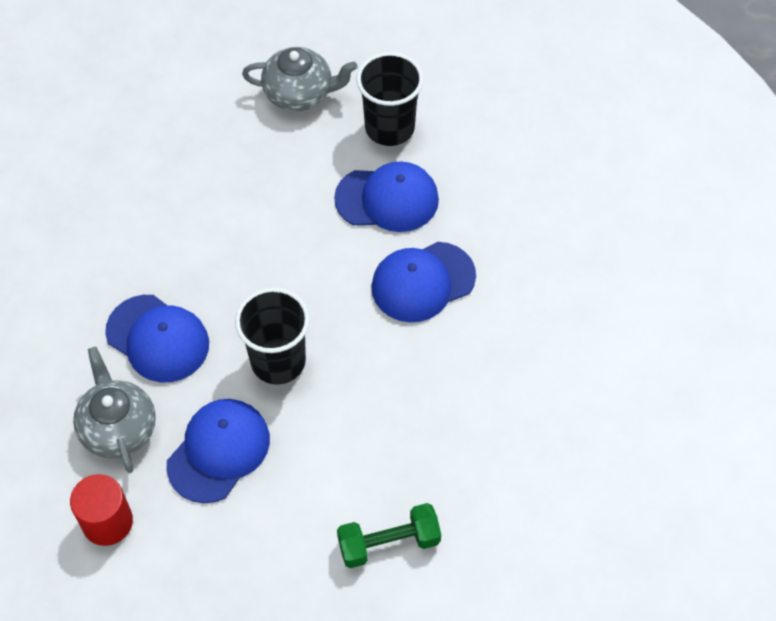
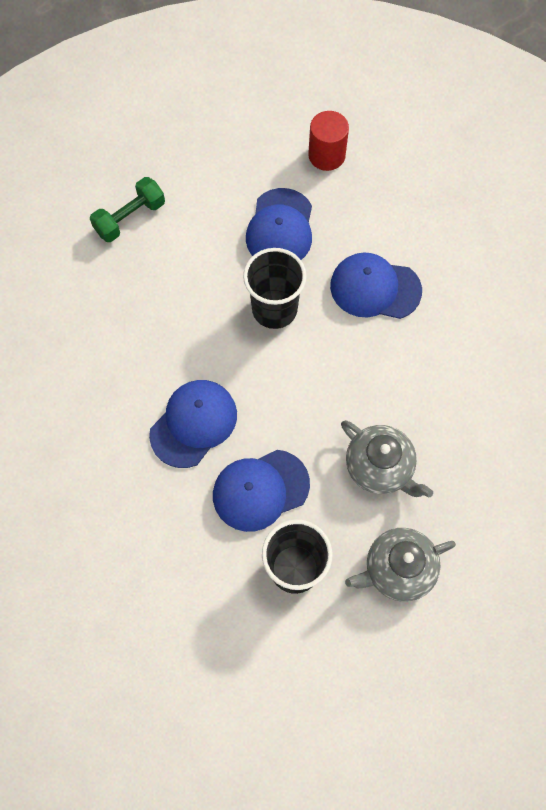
camera: 155 degrees right, 10 degrees up
grey teapot [73,347,156,473] -> grey teapot moved to [341,420,433,497]

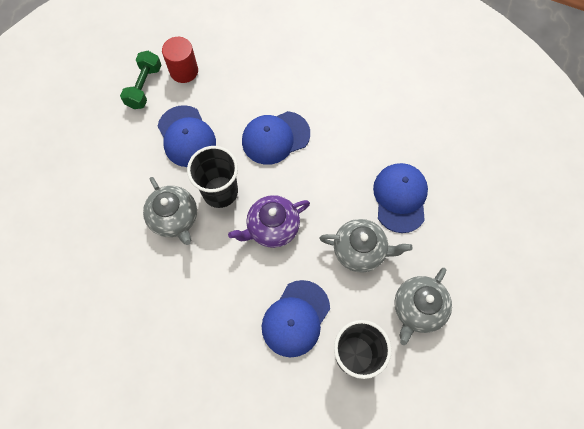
camera: 35 degrees left, 0 degrees up
green dumbbell [90,177,165,242] -> green dumbbell moved to [120,51,161,109]
blue cap [149,380,237,468] -> blue cap moved to [373,163,428,233]
none -> grey teapot [143,177,197,245]
none -> purple teapot [228,195,310,248]

